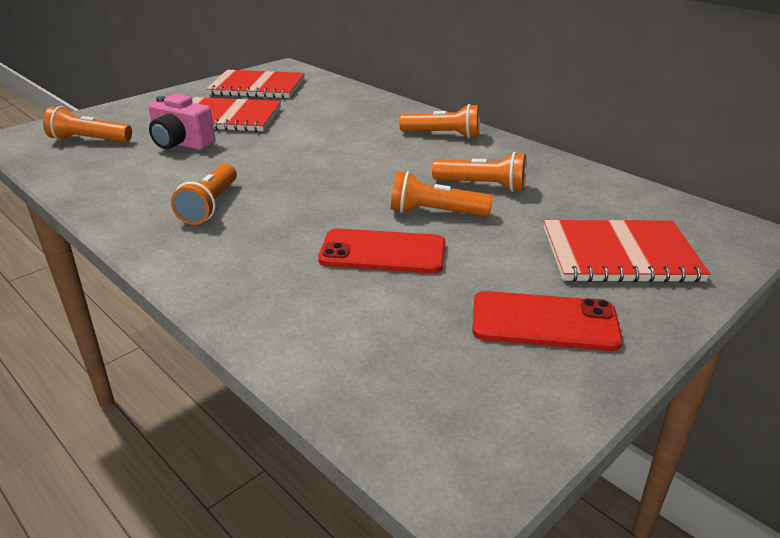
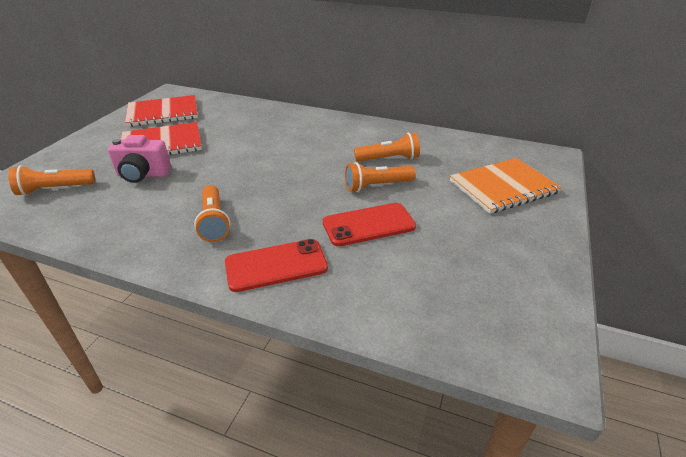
camera: 25 degrees left, 5 degrees up
orange flashlight [399,104,480,138] -> none
red phone [472,291,623,351] -> red phone moved to [225,239,328,292]
red notebook [544,220,710,282] -> orange notebook [450,158,562,214]

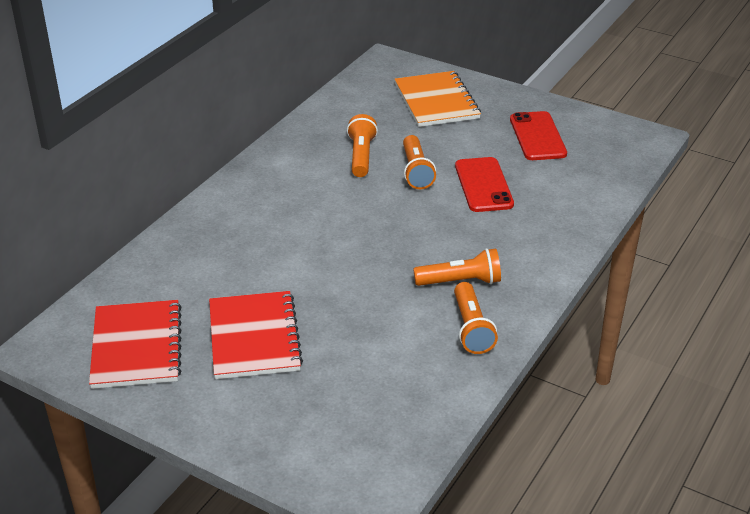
camera: 80 degrees left, 0 degrees up
orange flashlight [8,165,95,196] -> orange flashlight moved to [454,282,498,354]
pink camera [108,135,171,183] -> none
red phone [225,239,328,292] -> red phone moved to [510,111,567,160]

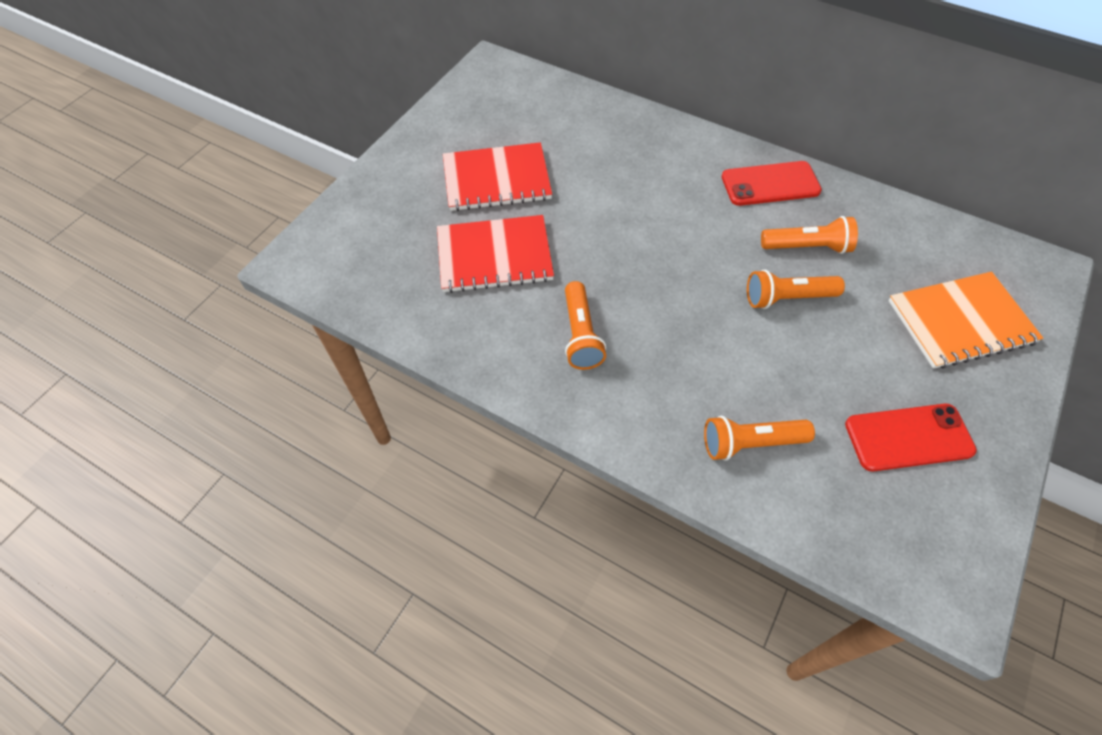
camera: 90 degrees right, 20 degrees up
red notebook [89,300,182,389] -> red notebook moved to [437,215,554,293]
orange flashlight [454,282,498,354] -> orange flashlight moved to [704,416,815,461]
red phone [455,157,514,212] -> red phone moved to [722,161,822,206]

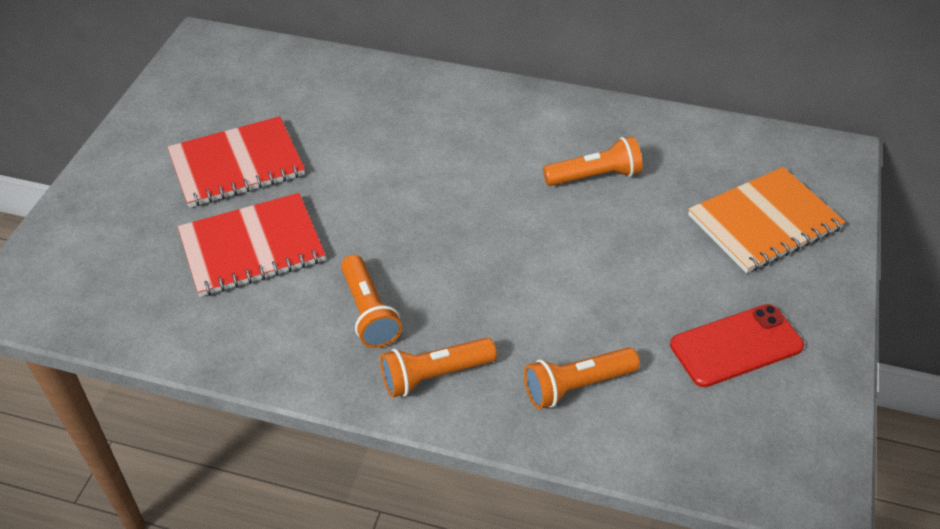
camera: 15 degrees left, 10 degrees down
red phone [722,161,822,206] -> none
orange flashlight [747,269,845,309] -> orange flashlight moved to [380,338,497,398]

